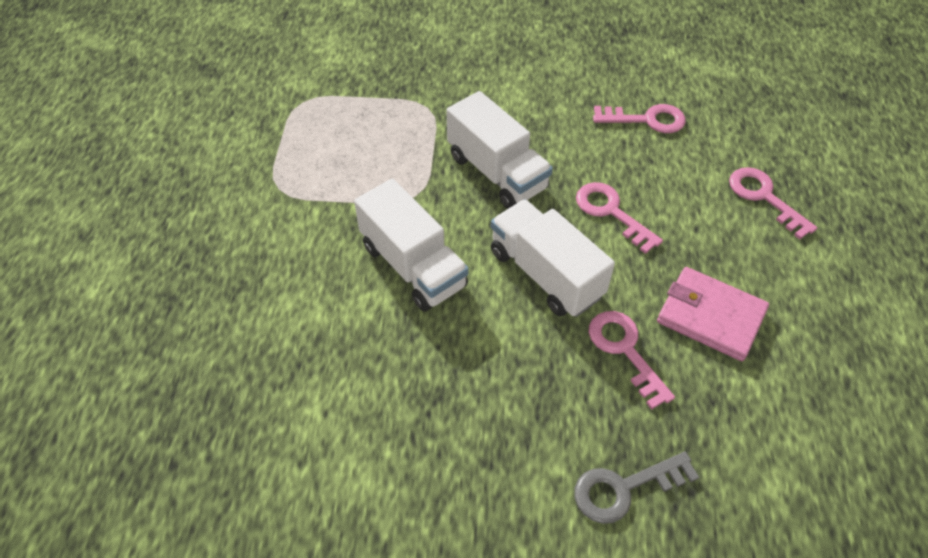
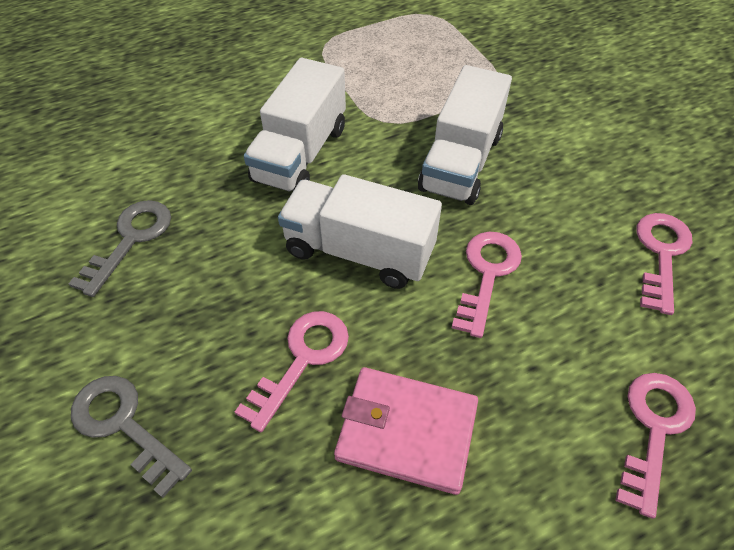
camera: 60 degrees right, 0 degrees up
white truck [491,199,615,317] -> white truck turned 90 degrees counterclockwise [278,174,442,289]
pink key [593,104,686,133] -> pink key turned 135 degrees counterclockwise [637,213,692,315]
pink wallet [657,267,769,361] -> pink wallet turned 75 degrees counterclockwise [334,367,478,495]
none -> grey key [68,200,171,297]

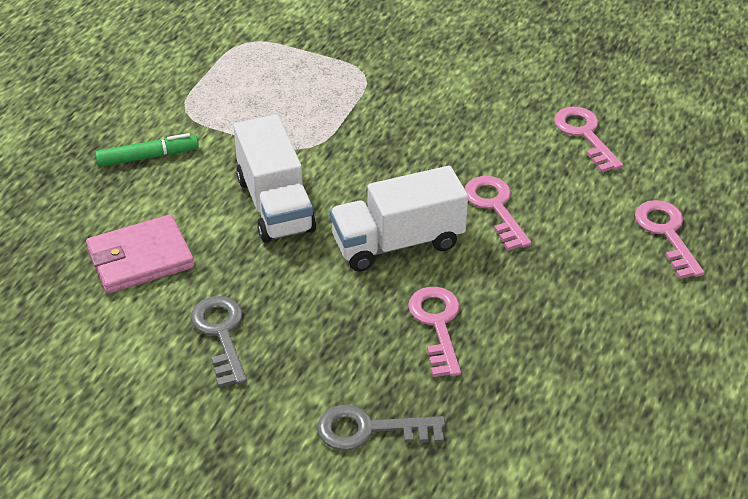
camera: 40 degrees left, 10 degrees down
pink wallet [334,367,478,495] -> pink wallet moved to [86,214,194,294]
white truck [418,65,512,205] -> none
none -> green marker [95,133,199,167]

